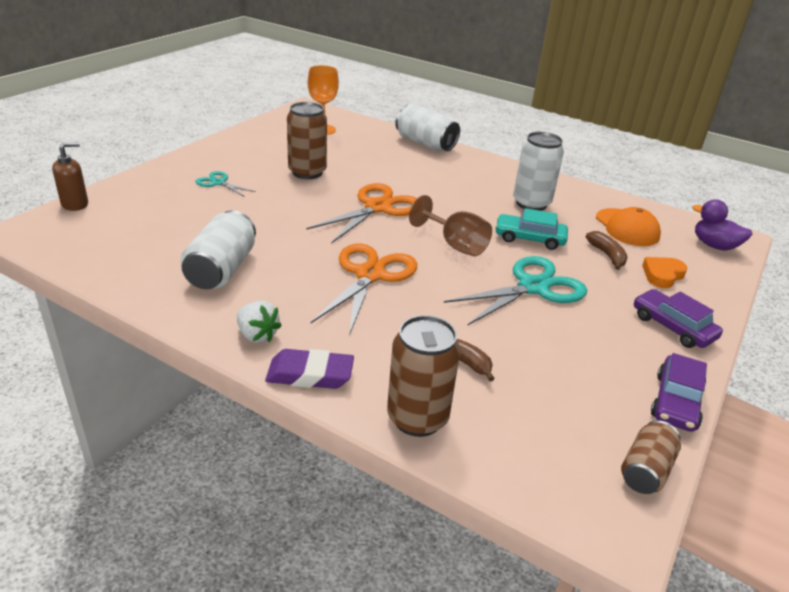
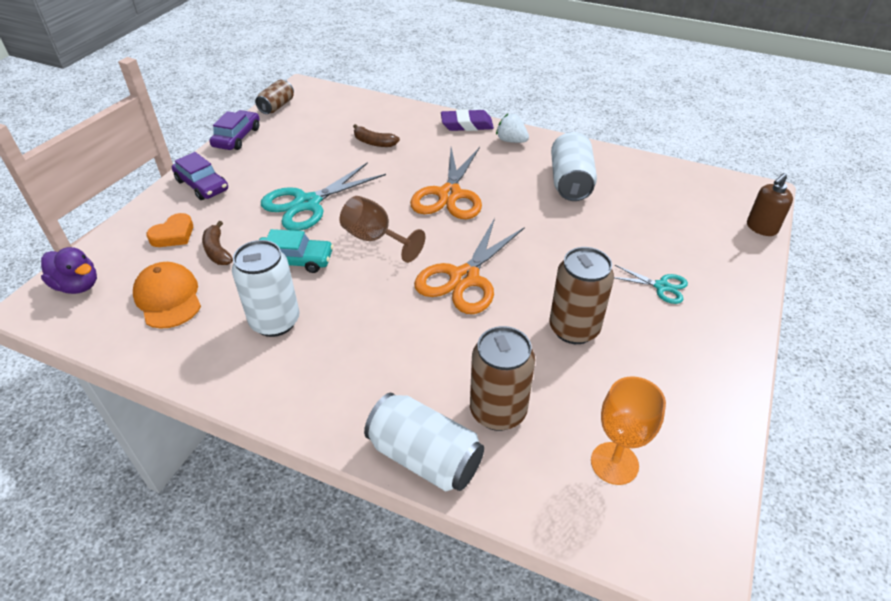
camera: 175 degrees right, 10 degrees up
brown can [387,315,460,437] -> brown can moved to [470,326,535,431]

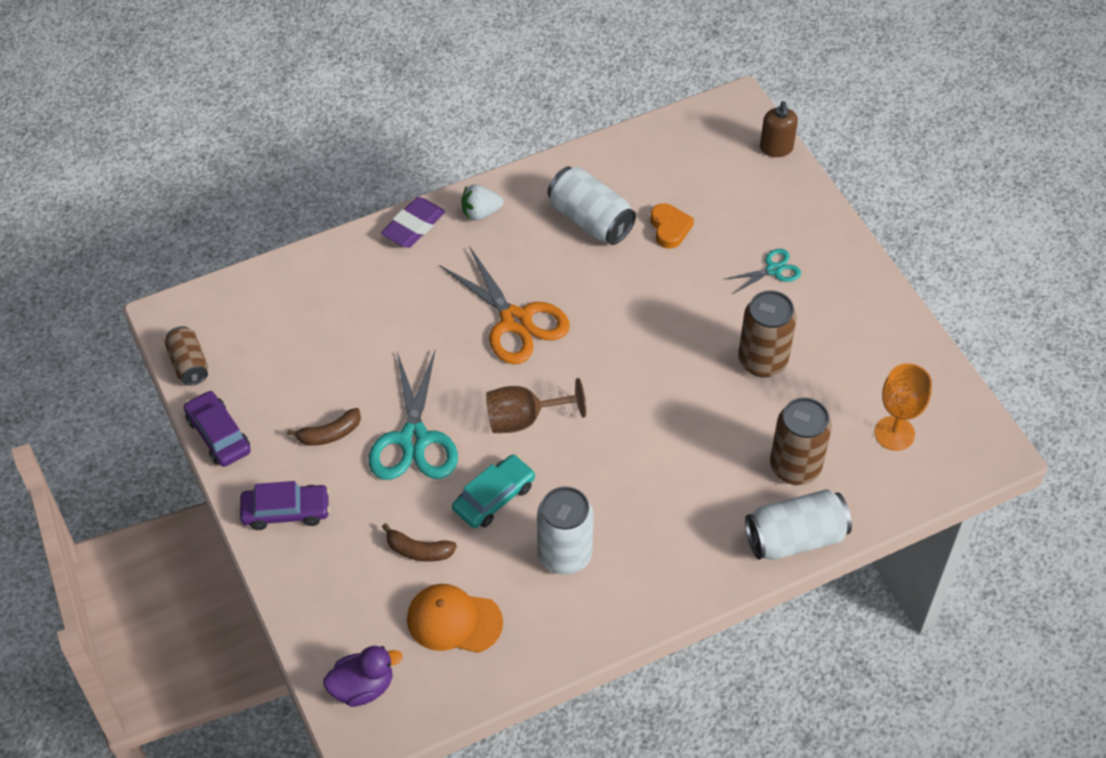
camera: 50 degrees left, 10 degrees up
orange heart [146,213,193,247] -> orange heart moved to [651,203,694,249]
brown banana [353,124,400,147] -> brown banana moved to [287,408,361,446]
orange scissors [414,218,525,314] -> none

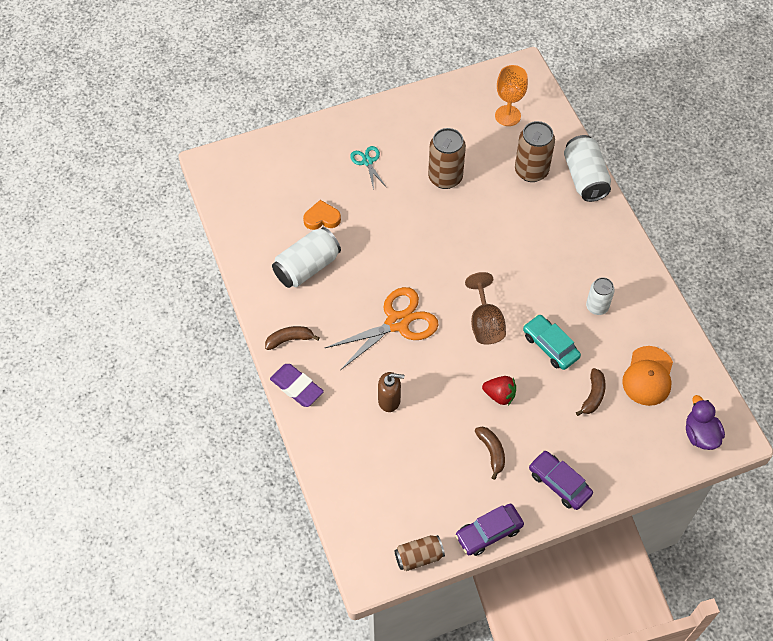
camera: 85 degrees left, 5 degrees up
purple car [240,481,330,530] -> purple car turned 45 degrees counterclockwise [529,451,593,510]
turquoise scissors [368,348,458,480] -> red strawberry [482,376,516,405]
white strawberry [461,184,503,221] -> brown banana [265,326,320,350]
white can [537,486,594,575] -> white can [586,277,615,315], size x0.63
brown soap dispenser [760,101,798,157] -> brown soap dispenser moved to [378,372,404,412]

